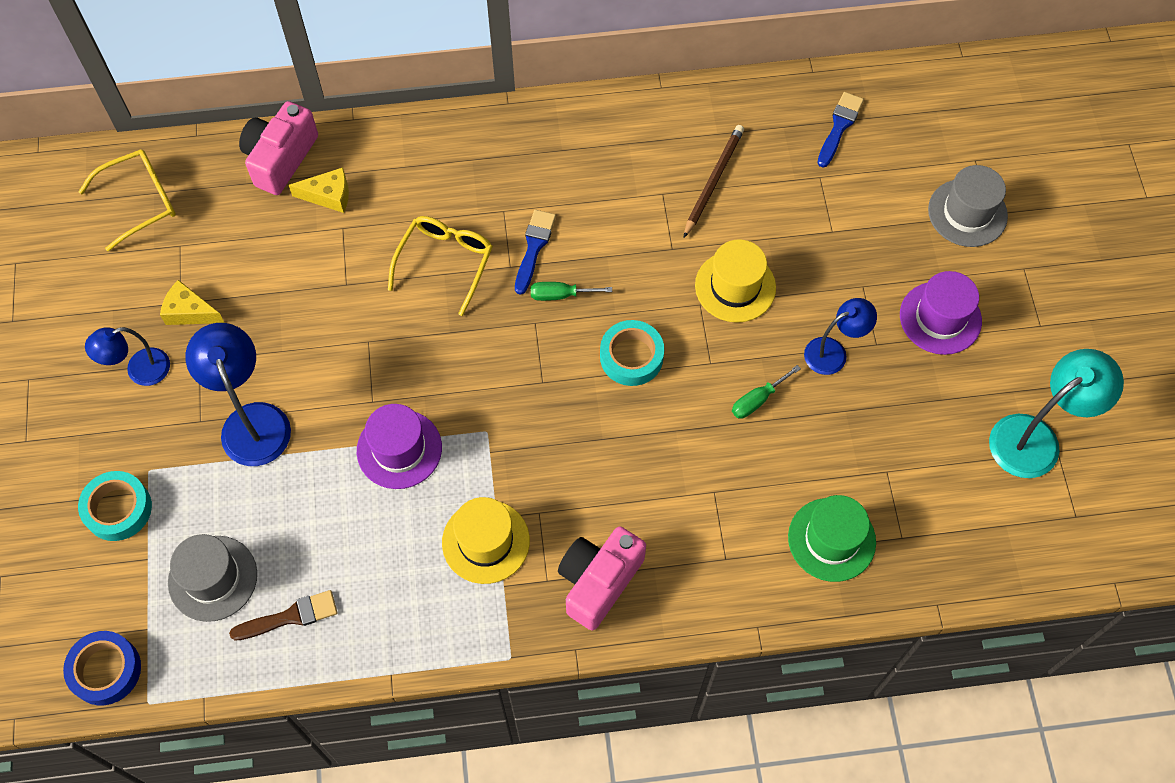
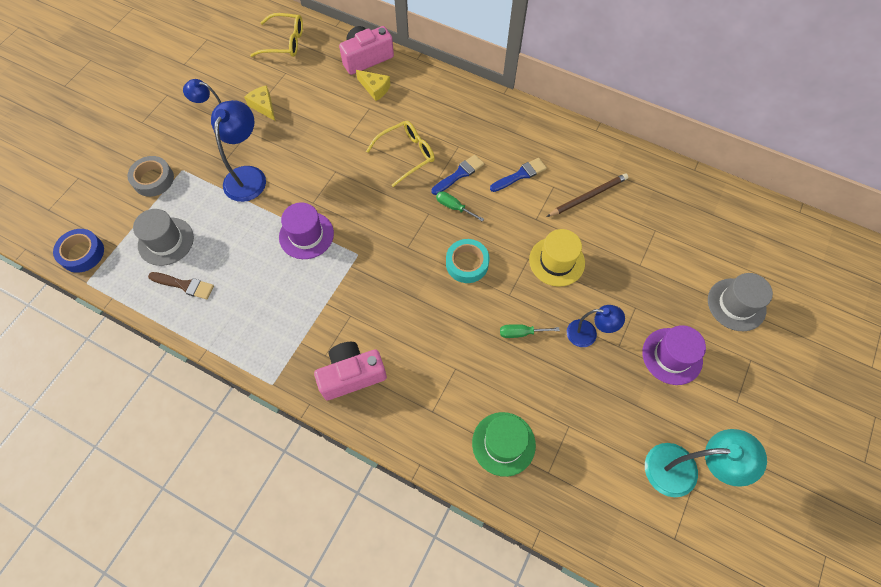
camera: 35 degrees right, 0 degrees up
turquoise tape [78,471,152,541] -> grey tape [127,156,174,197]
yellow hat [442,497,530,584] -> none
blue brush [817,92,864,167] -> blue brush moved to [490,158,547,192]

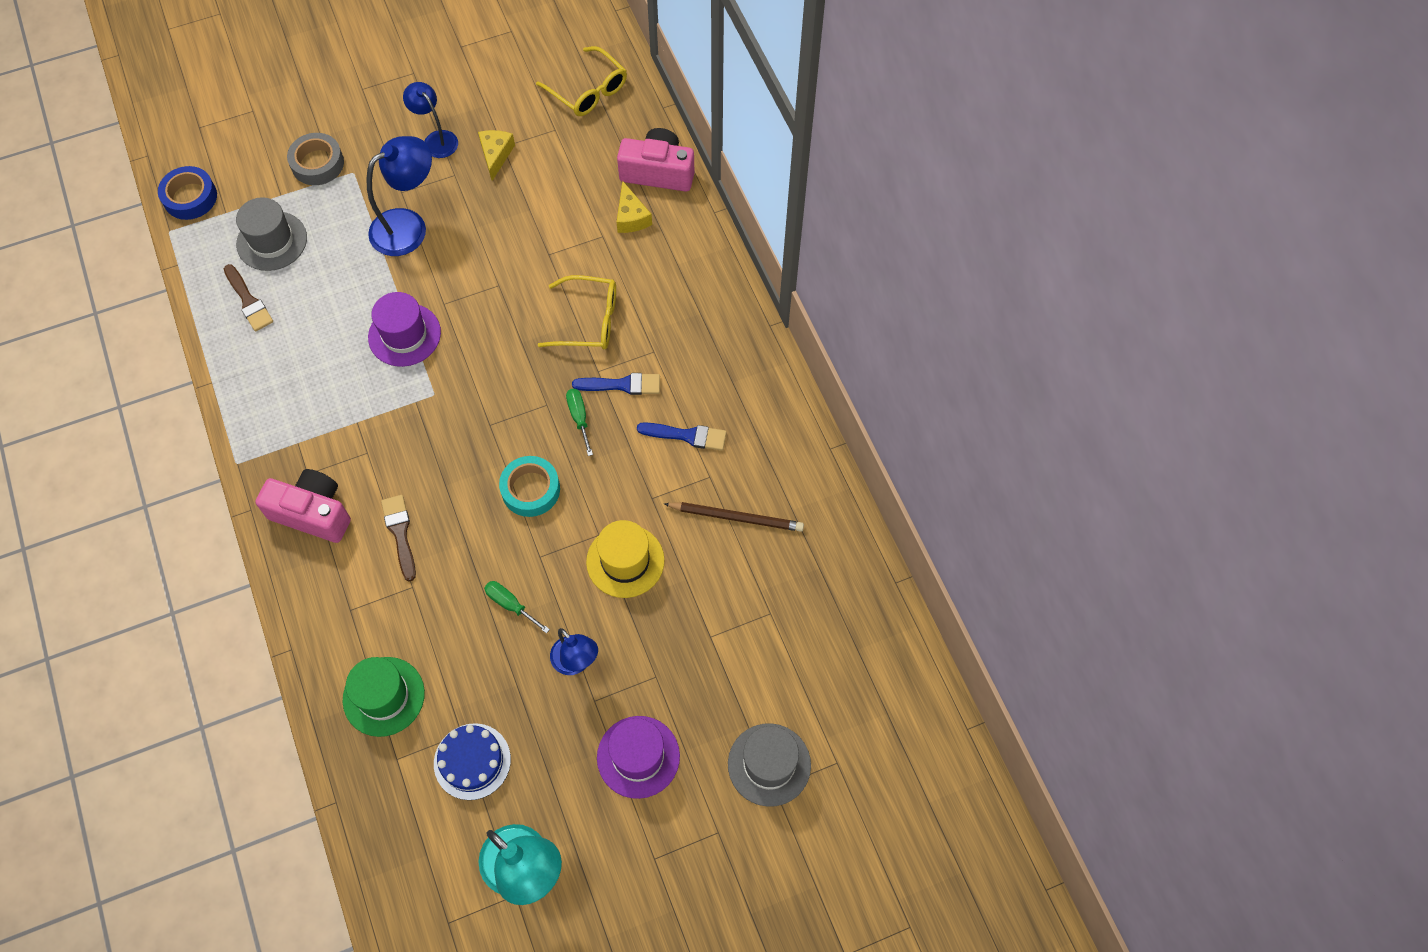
camera: 40 degrees right, 0 degrees up
none -> brown brush [381,495,416,582]
none -> blue cake [434,723,511,800]

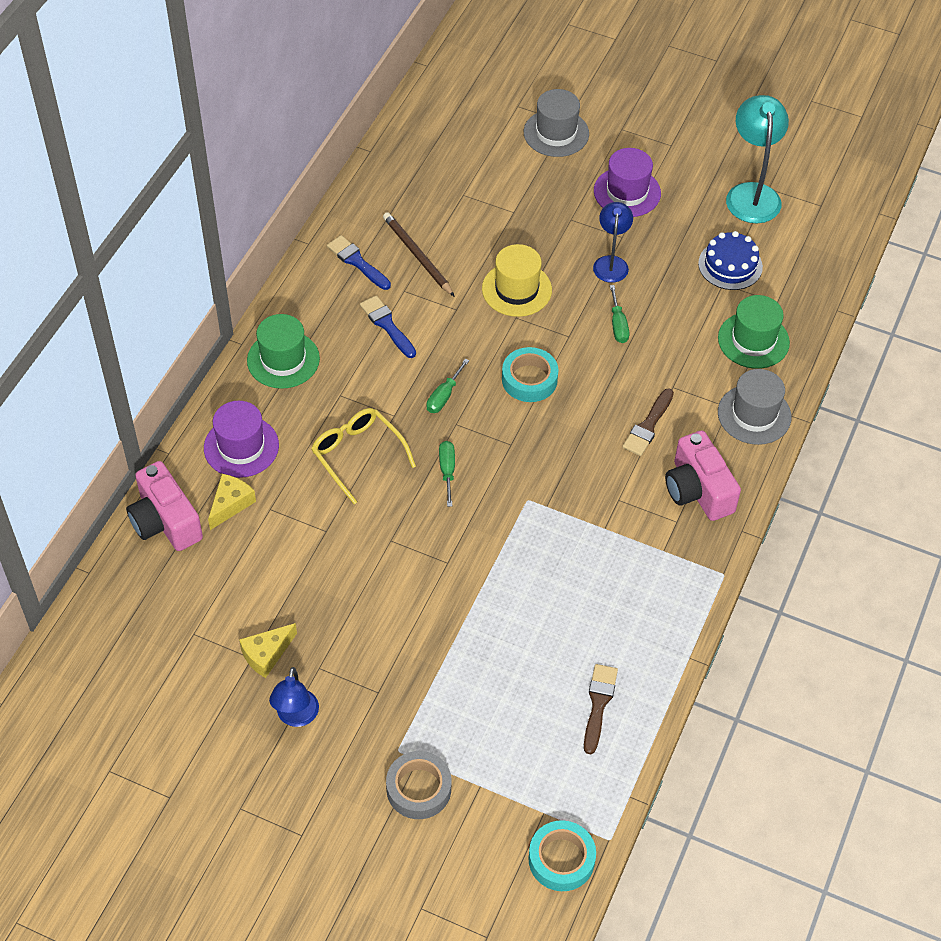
camera: 135 degrees left, 10 degrees down
blue tape [158,166,217,220] -> turquoise tape [528,820,596,891]
grey hat [236,197,307,271] -> grey hat moved to [718,369,791,445]
blue lamp [366,136,432,256] -> none
purple hat [368,292,441,367] -> purple hat moved to [204,401,279,478]
yellow glasses [536,46,627,116] -> none
blue brush [572,373,660,395] -> blue brush moved to [327,235,391,290]
none -> green hat [247,314,320,389]
none -> green screwdriver [439,441,455,507]

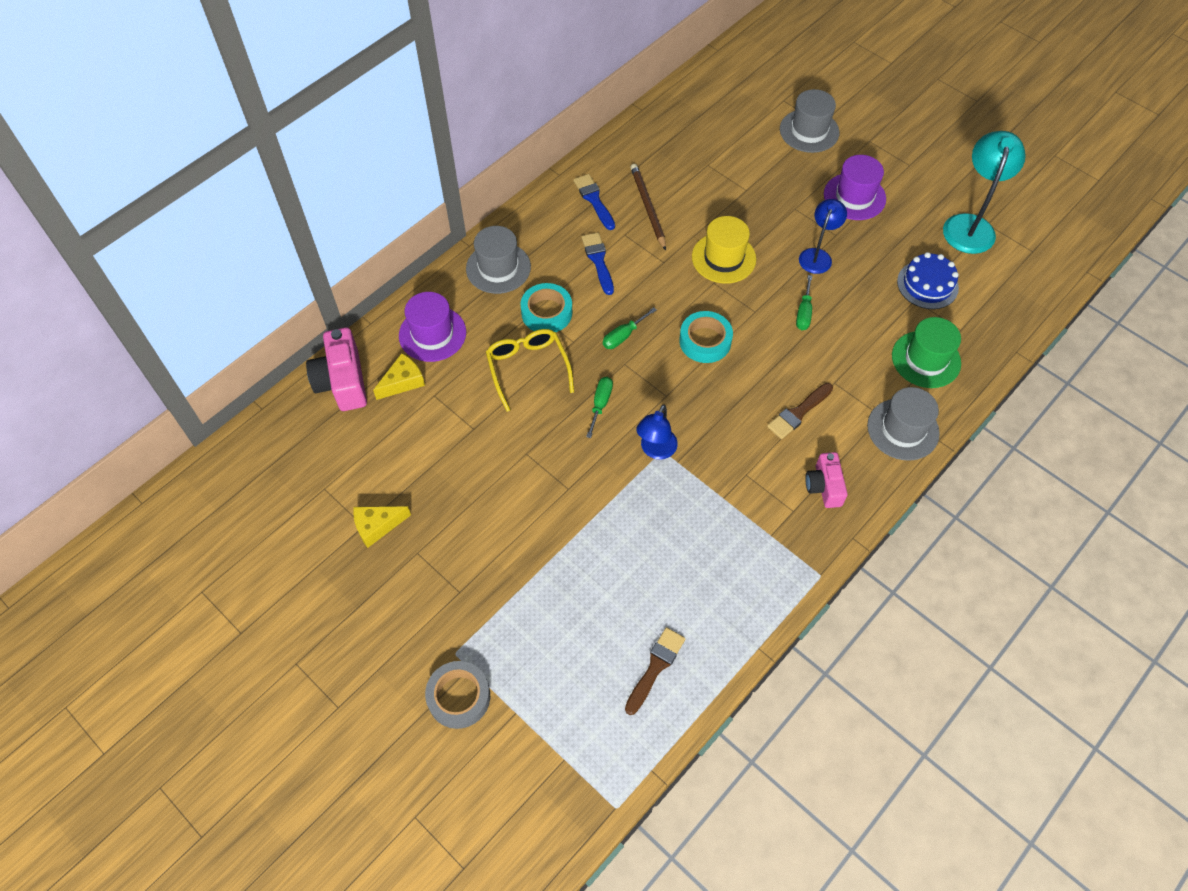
camera: 20 degrees right, 5 degrees up
green hat [247,314,320,389] -> grey hat [466,226,531,294]
blue lamp [269,667,319,727] -> blue lamp moved to [636,404,678,460]
turquoise tape [528,820,596,891] -> turquoise tape moved to [520,283,572,332]
pink camera [665,431,741,521] -> pink camera [805,452,848,508], size x0.64

